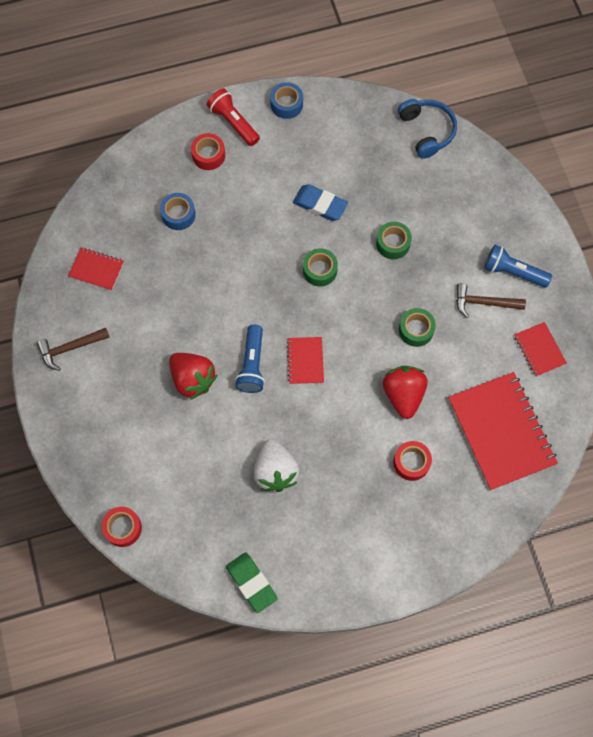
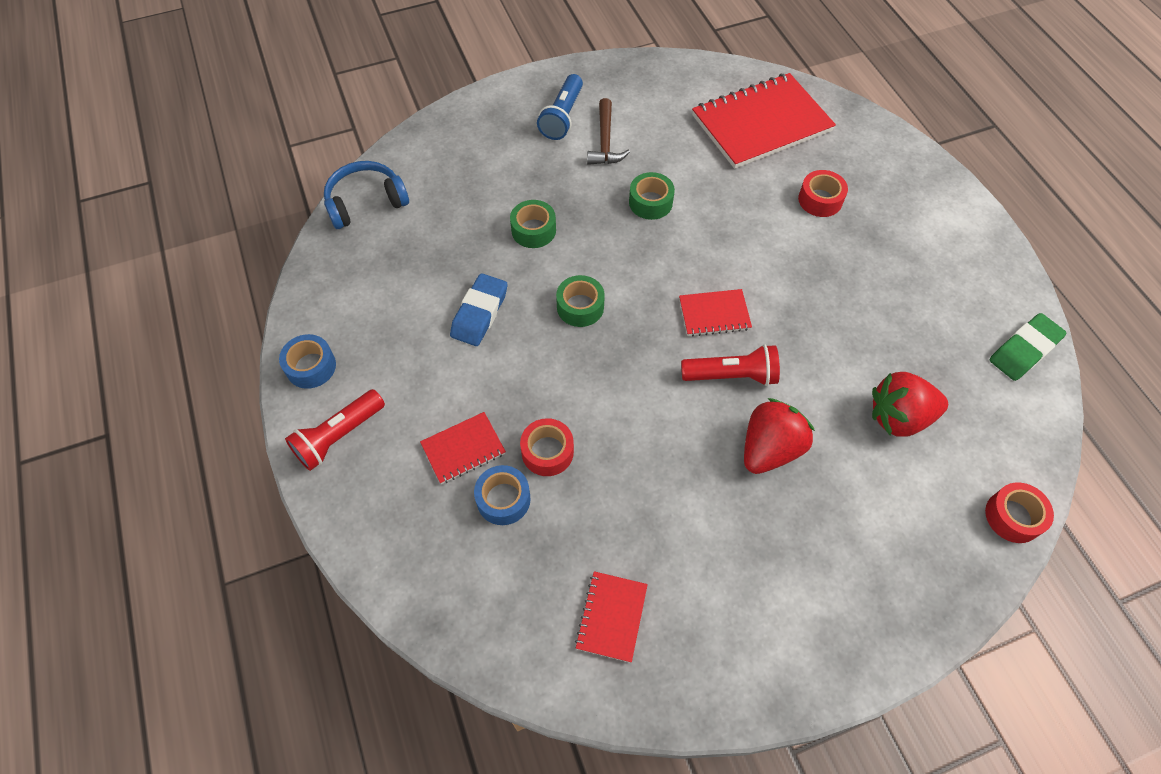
camera: 95 degrees left, 10 degrees down
brown hammer [37,328,110,371] -> none
red tape [191,133,225,170] -> red tape moved to [520,418,574,476]
blue flashlight [235,325,265,393] -> red flashlight [681,344,780,386]
white strawberry [253,439,299,492] -> none
red strawberry [383,366,428,419] -> red strawberry moved to [872,372,948,437]
red notebook [514,322,567,377] -> red notebook moved to [420,412,506,484]

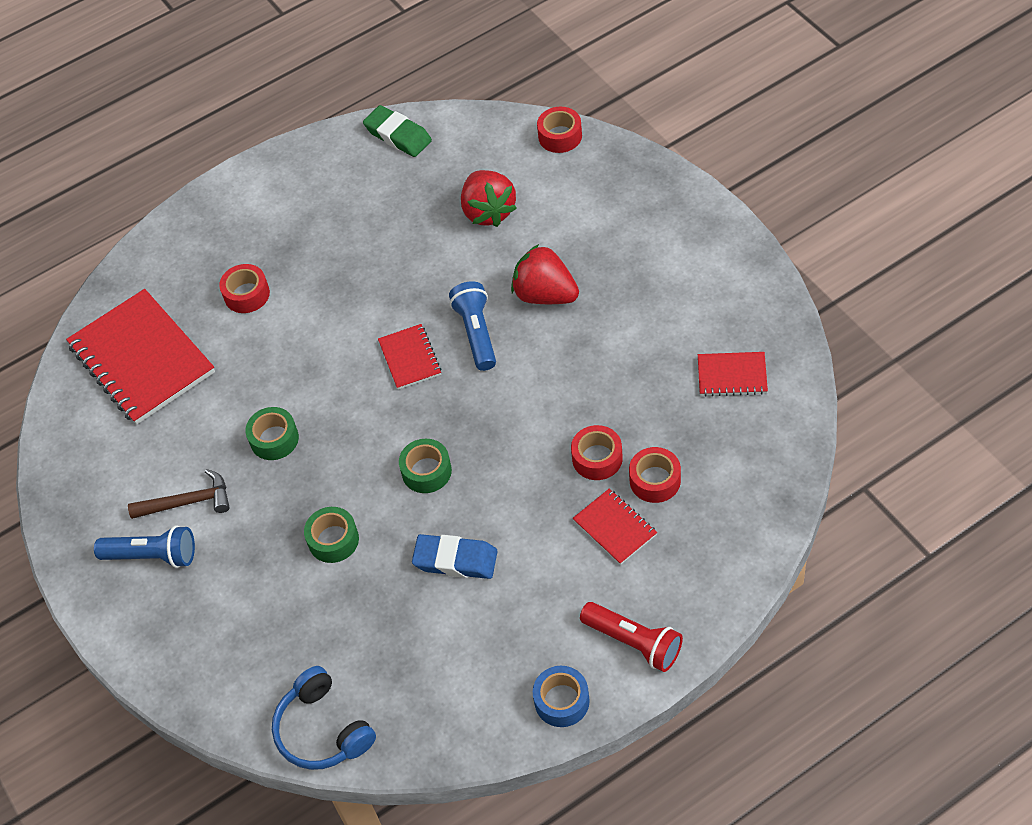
camera: 95 degrees left, 5 degrees down
blue tape [474,465,531,525] -> red tape [629,447,681,503]
red flashlight [681,344,780,386] -> blue flashlight [449,281,496,371]

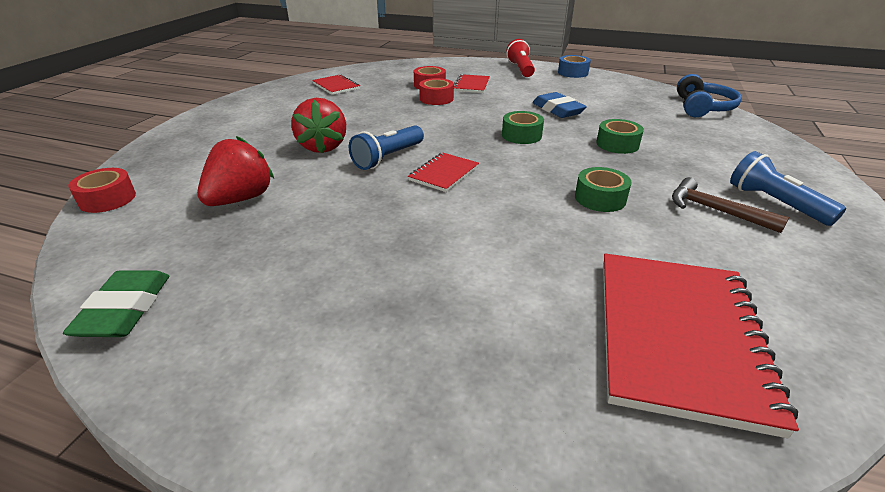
camera: 135 degrees left, 20 degrees down
red tape [219,264,270,313] -> none

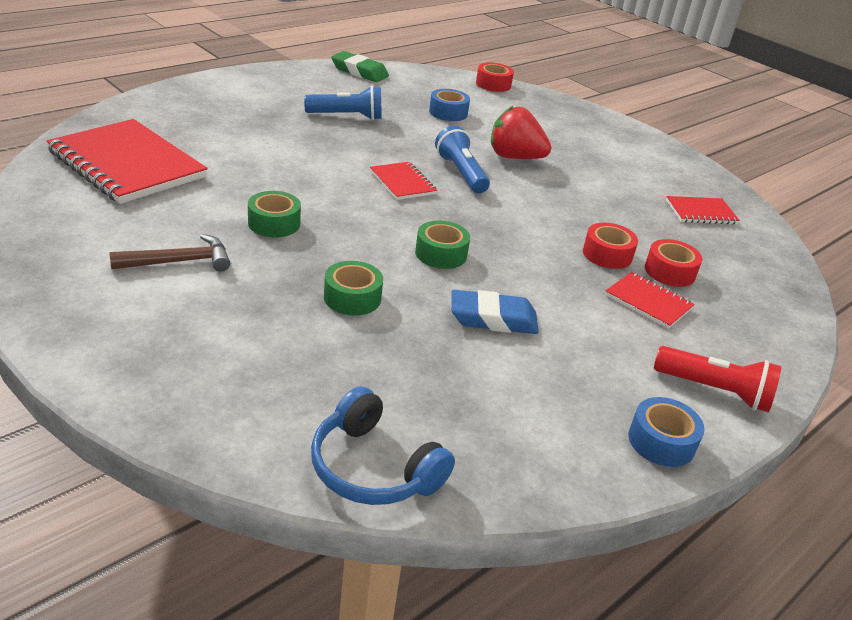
camera: 115 degrees right, 0 degrees up
red strawberry [197,136,274,206] -> blue tape [429,89,470,121]
blue flashlight [730,151,846,226] -> blue flashlight moved to [304,86,382,120]

